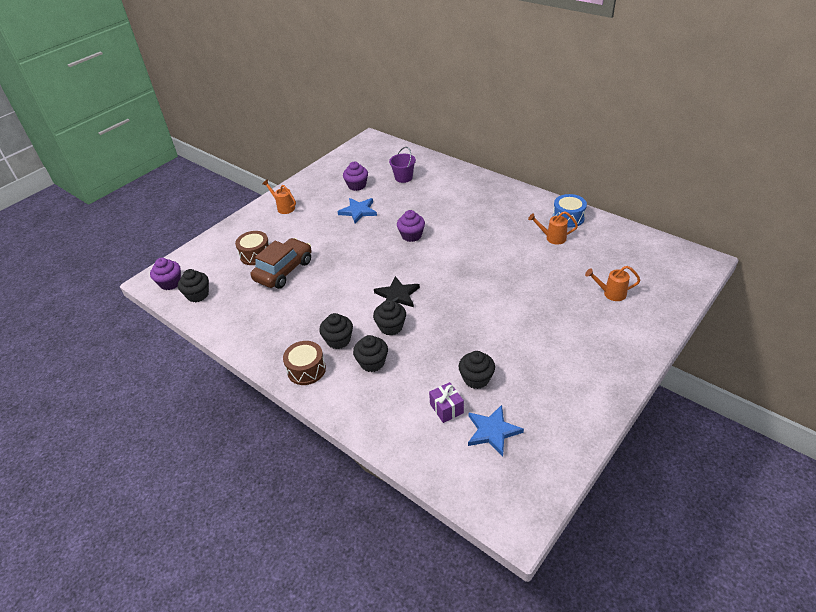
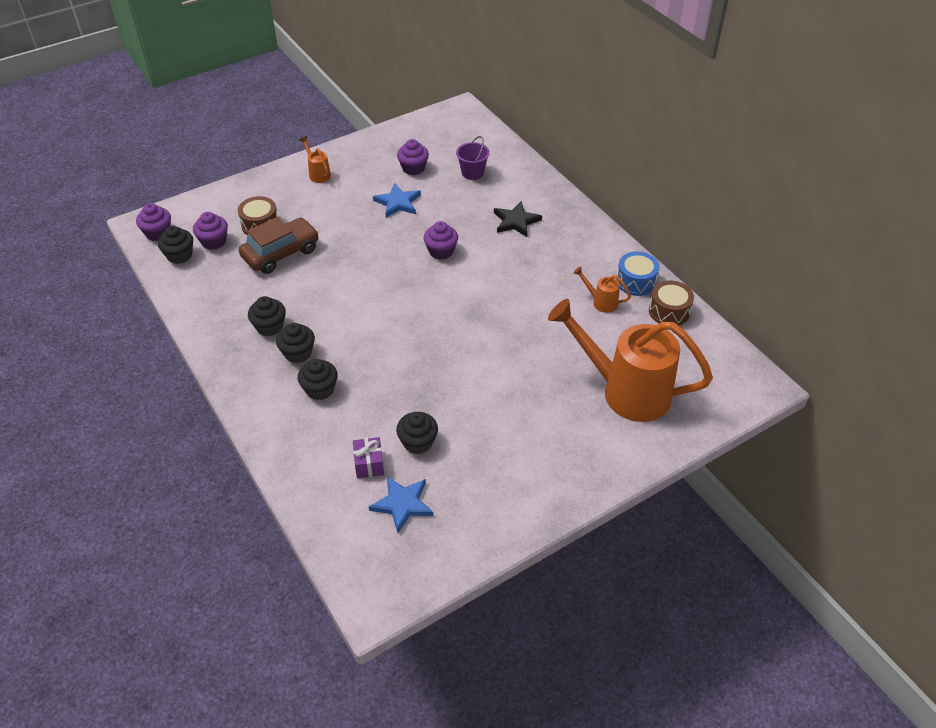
camera: 15 degrees right, 5 degrees up
brown drum [283,341,326,385] -> brown drum moved to [649,281,694,326]
black cupcake [373,300,406,336] -> black cupcake moved to [248,296,286,336]
black star [374,276,420,307] -> black star moved to [494,201,542,237]
orange watering can [585,266,641,301] -> orange watering can [548,299,713,422], size x2.48
none -> purple cupcake [193,212,228,250]

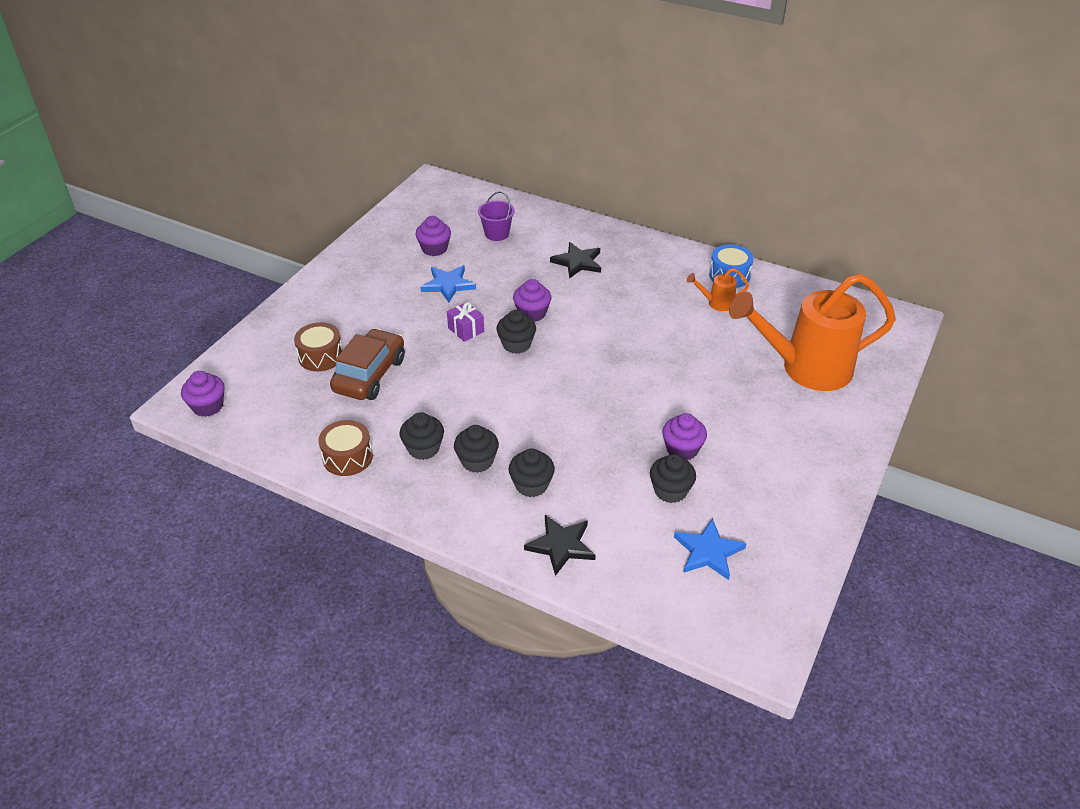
camera: 30 degrees left, 5 degrees down
black cupcake [158,226,193,264] -> black cupcake moved to [497,310,536,354]
purple cupcake [193,212,228,250] -> purple cupcake moved to [662,413,707,460]
orange watering can [299,136,331,183] -> none
purple gift [353,437,384,478] -> purple gift moved to [447,302,484,342]
brown drum [649,281,694,326] -> brown drum moved to [319,420,373,476]
none -> black star [524,515,596,576]

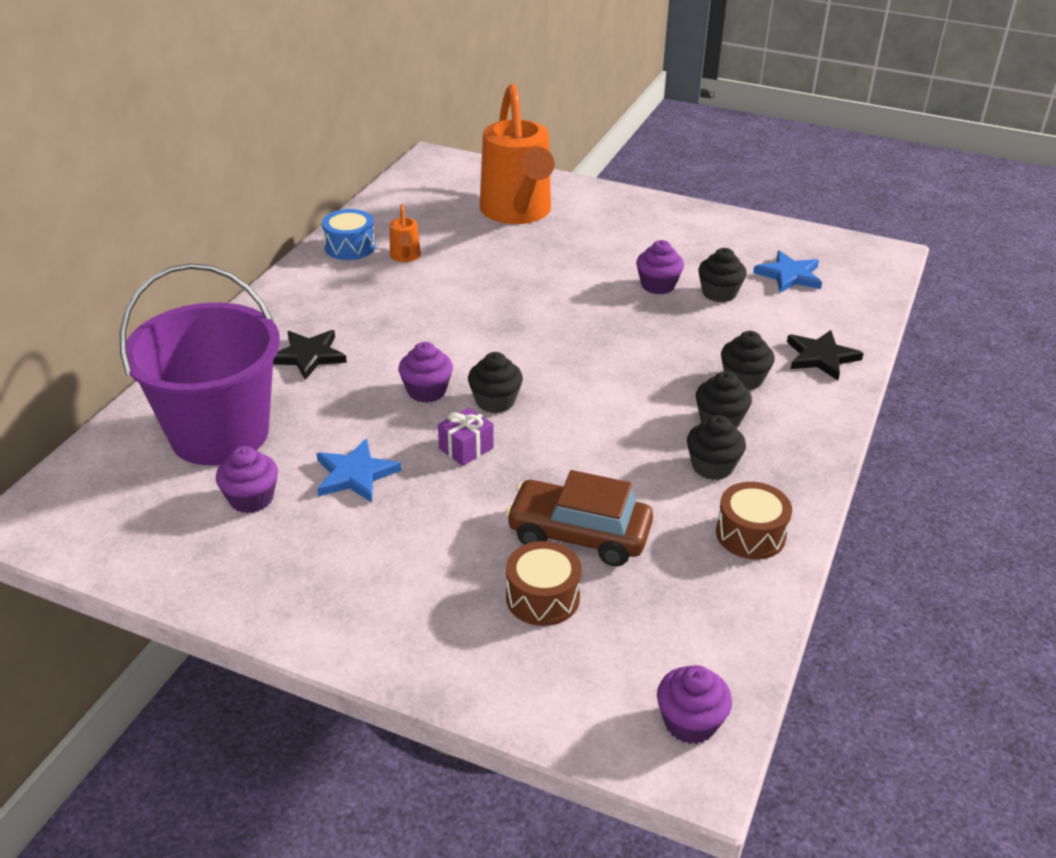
camera: 95 degrees left, 5 degrees down
purple bucket [478,192,515,241] -> purple bucket [120,263,280,465], size x2.44

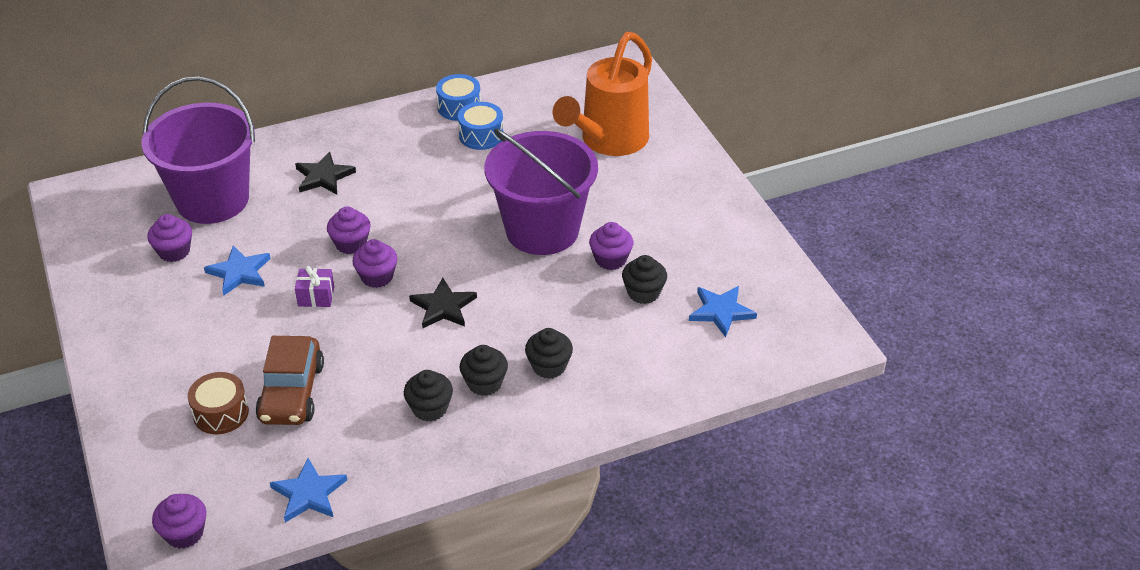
camera: 45 degrees right, 5 degrees up
orange watering can [390,204,421,262] -> blue drum [458,102,503,150]
black cupcake [468,352,523,413] -> purple cupcake [352,239,398,288]
brown car [505,470,653,566] -> brown car turned 150 degrees counterclockwise [255,336,324,425]
brown drum [716,482,792,559] -> none
black star [787,330,864,380] -> black star moved to [409,278,477,328]
none -> blue star [270,458,347,523]
none -> purple bucket [484,128,598,255]

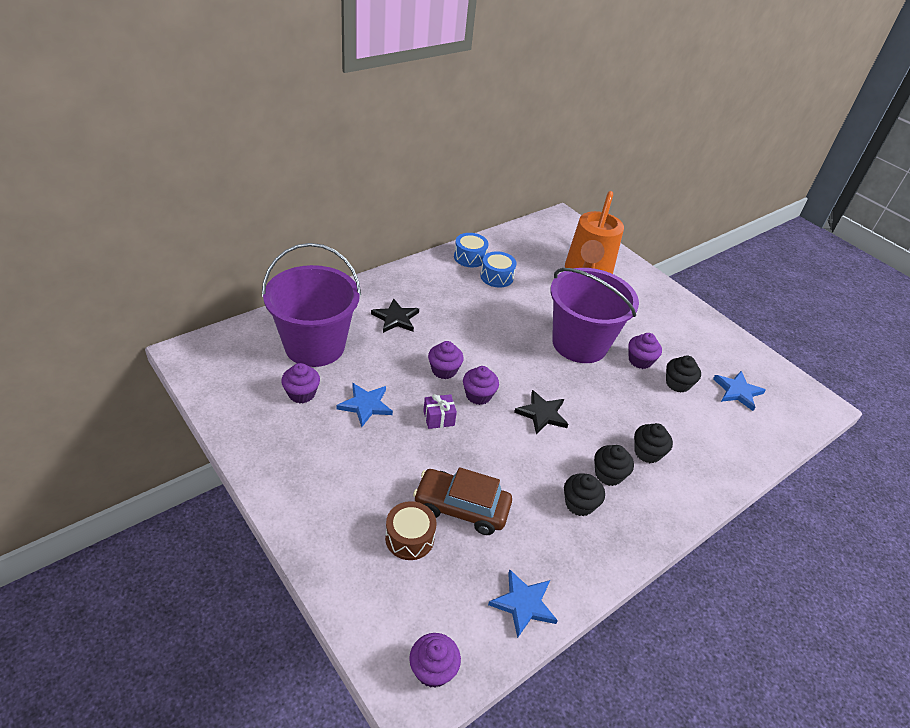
camera: 20 degrees left, 0 degrees up
brown car [255,336,324,425] -> brown car turned 120 degrees clockwise [413,467,512,535]

